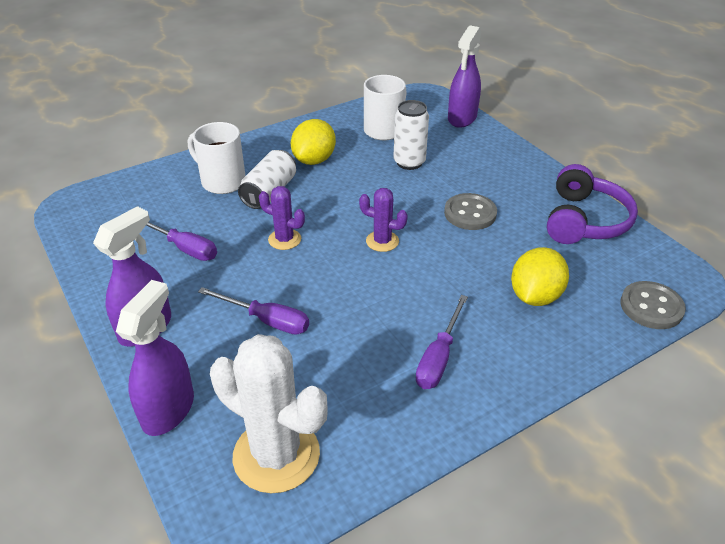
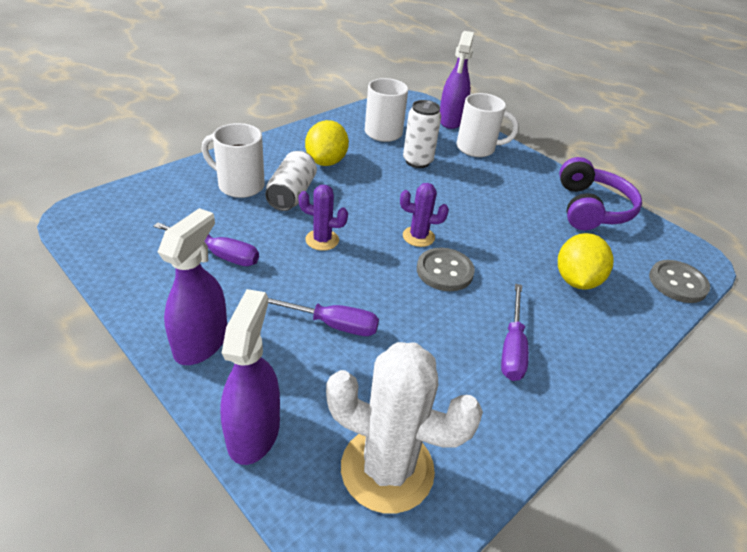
camera: 15 degrees left, 0 degrees up
grey button [444,193,497,230] -> grey button moved to [417,248,475,291]
none -> white mug [457,93,519,157]

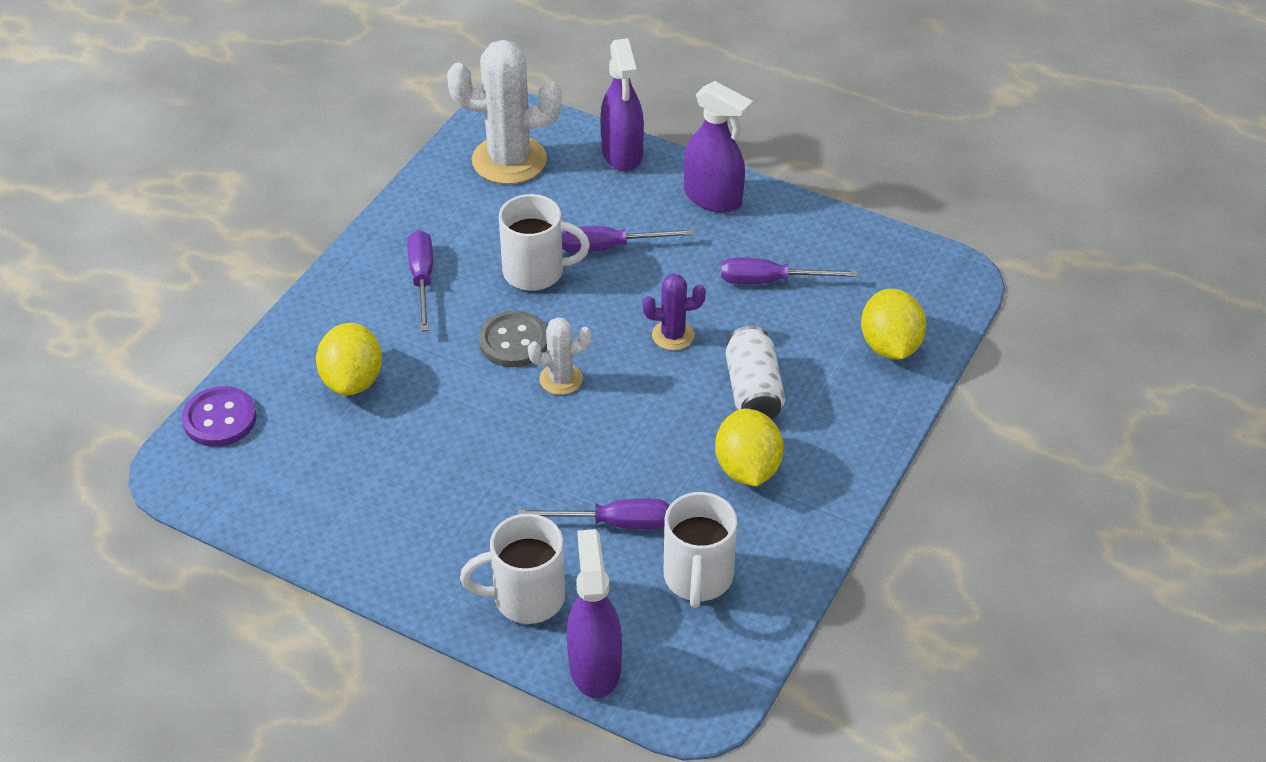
camera: 165 degrees right, 5 degrees up
purple spray bottle [158,208,227,365] -> purple spray bottle turned 60 degrees counterclockwise [684,81,753,213]
white mug [202,123,265,198] -> white mug moved to [499,194,590,291]
purple cactus [400,183,449,247] -> white cactus [528,317,592,395]
white can [403,100,441,168] -> purple screwdriver [518,498,670,529]
purple headphones [559,157,642,230] -> none
grey button [649,260,710,303] -> purple button [182,386,257,447]
none -> yellow lemon [861,289,926,359]

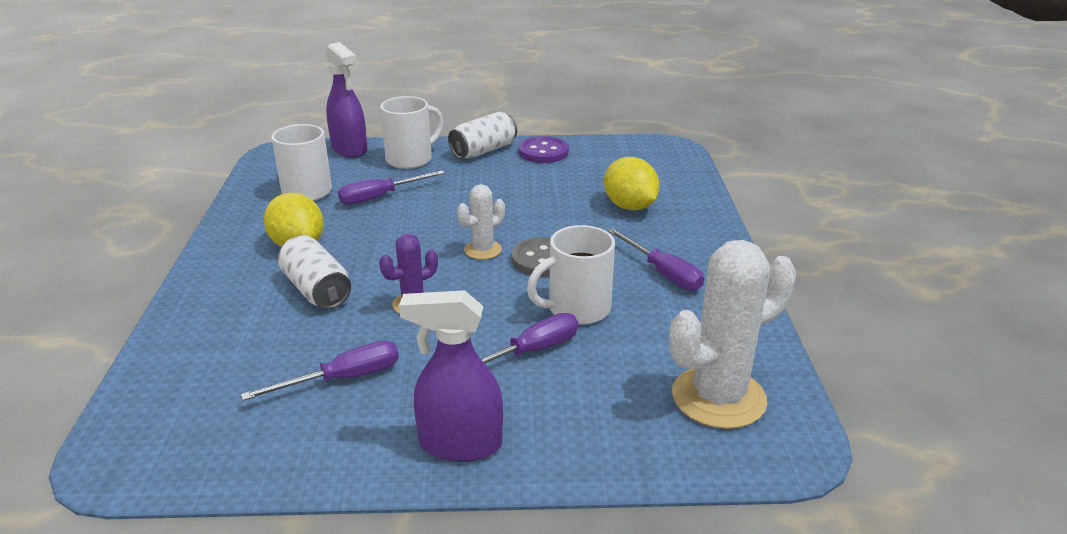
camera: 150 degrees right, 15 degrees down
purple button [182,386,257,447] -> purple button moved to [519,136,569,163]
purple spray bottle [600,38,644,171] -> none
yellow lemon [861,289,926,359] -> none
none -> white can [448,111,517,159]

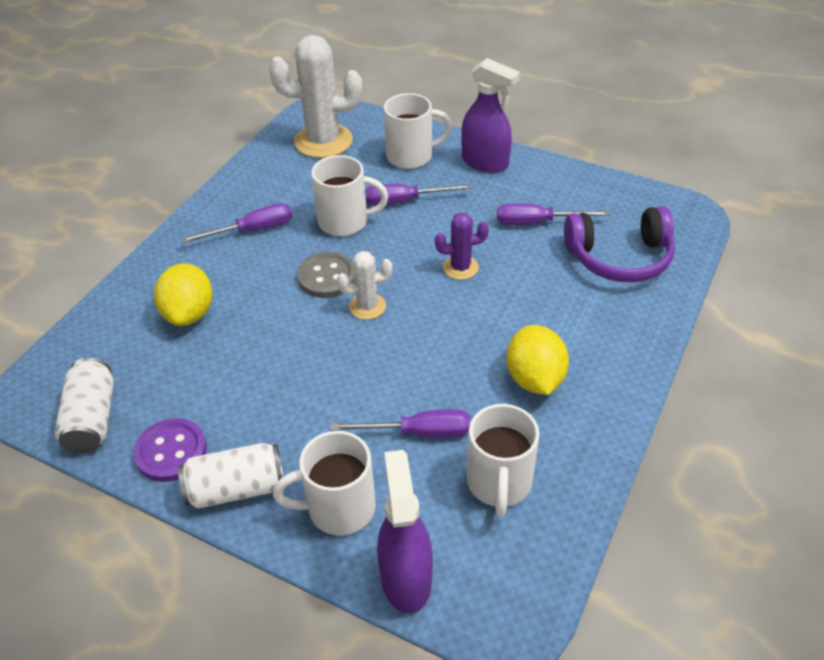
camera: 150 degrees left, 15 degrees up
white can [278,236,351,309] -> white can moved to [54,358,114,453]
purple screwdriver [608,228,704,291] -> purple screwdriver turned 75 degrees clockwise [180,203,292,244]
none -> white mug [384,93,452,169]
none -> purple headphones [564,206,675,282]

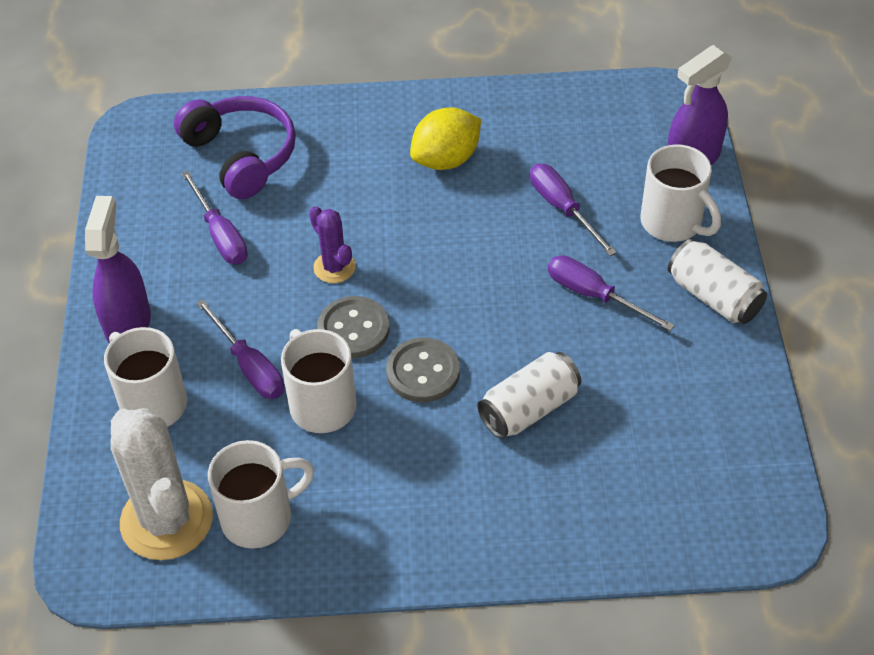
camera: 120 degrees left, 5 degrees up
white can [54,358,114,453] -> white can moved to [477,352,581,439]
purple button [133,418,207,482] -> none
yellow lemon [154,263,213,326] -> none
purple screwdriver [180,203,292,244] -> purple screwdriver moved to [548,255,675,331]
white cactus [337,251,392,320] -> none
white mug [467,404,539,517] -> white mug moved to [208,440,315,549]
none -> grey button [317,296,389,358]

